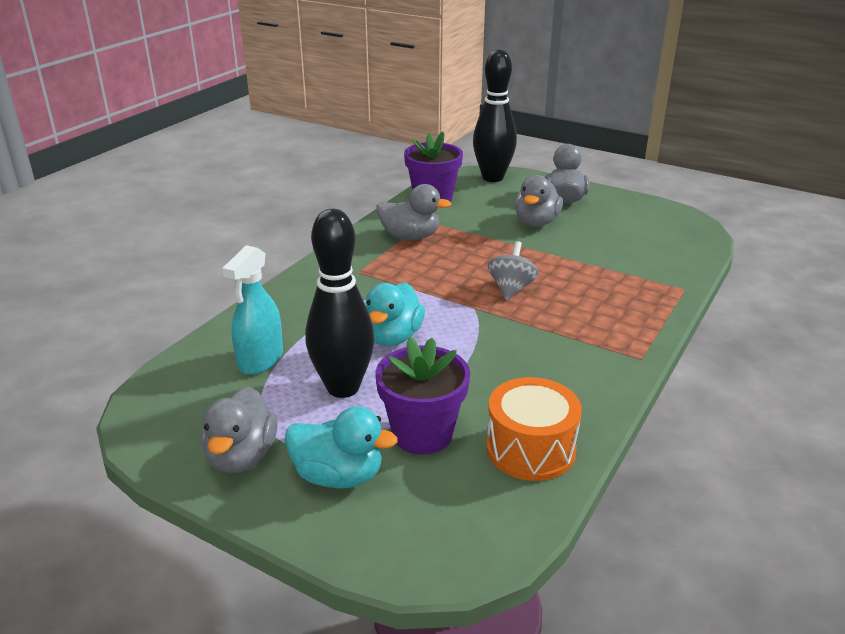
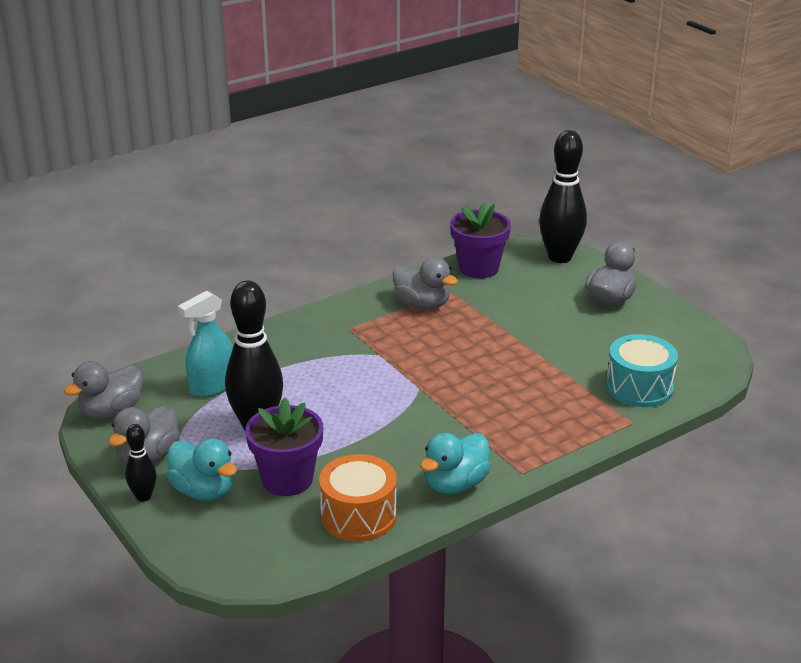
camera: 25 degrees right, 0 degrees up
turquoise duck [366,282,425,346] -> turquoise duck moved to [420,433,491,494]
grey spinning top [488,241,539,300] -> none
grey duck [515,175,563,227] -> grey duck moved to [64,361,143,419]
none -> black bowling pin [125,424,156,502]
none -> turquoise drum [606,334,678,407]

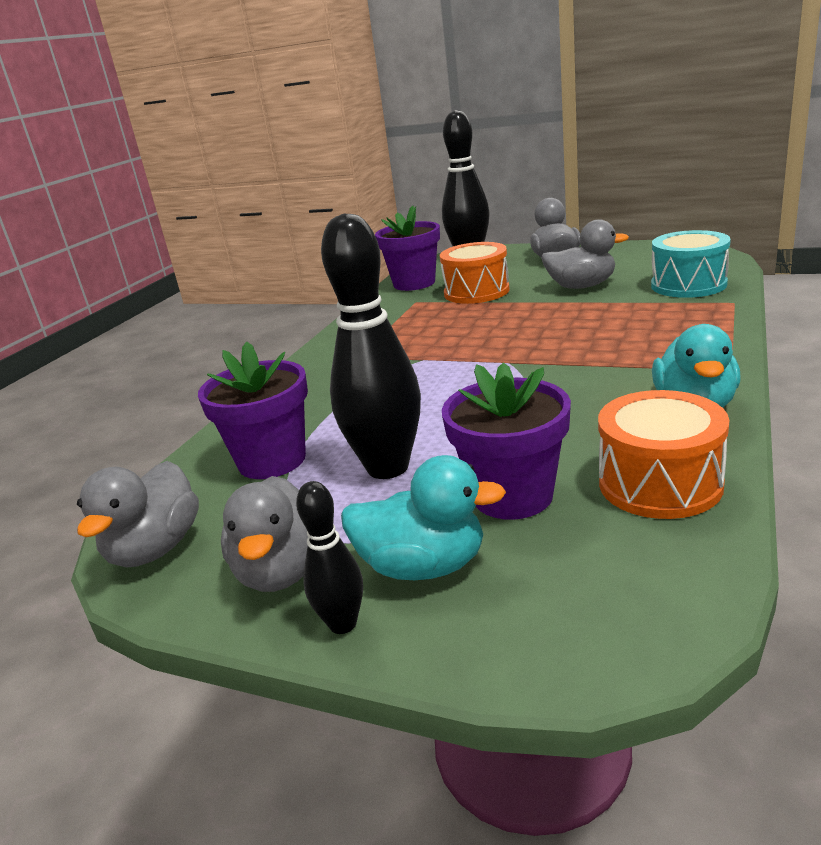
camera: 30 degrees left, 5 degrees down
turquoise spray bottle [178,291,233,397] -> purple flower pot [198,341,308,479]
grey duck [393,257,458,309] -> grey duck moved to [541,219,629,289]
none -> orange drum [440,242,510,304]

